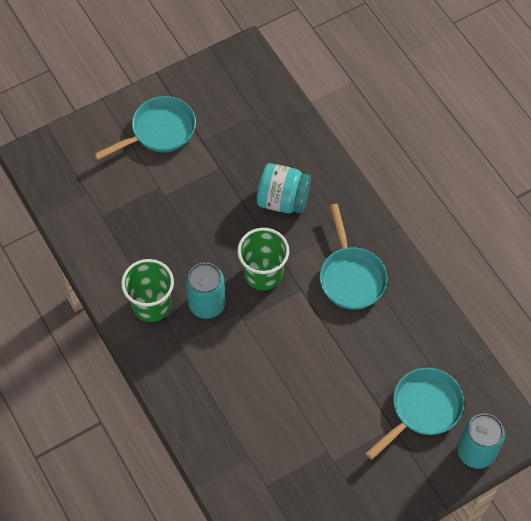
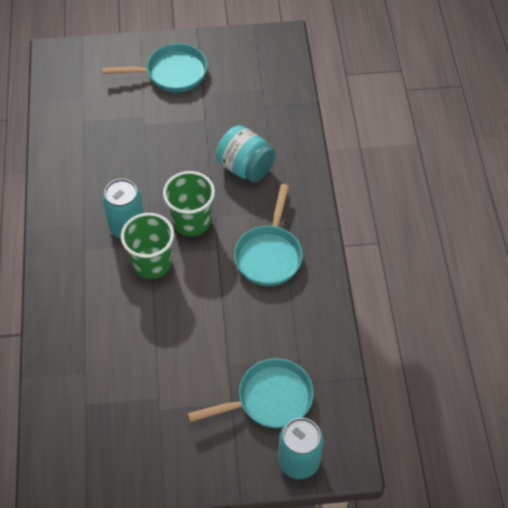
camera: 25 degrees right, 5 degrees down
green cup [121,259,174,322] -> green cup moved to [121,213,174,279]

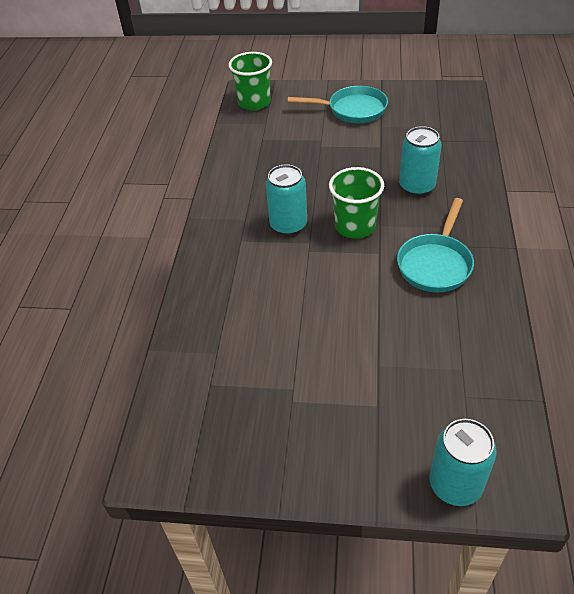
camera: 15 degrees right, 10 degrees down
green cup [121,213,174,279] -> green cup moved to [228,52,272,110]
turquoise pan [187,358,314,428] -> none
turquoise jar [216,125,276,182] -> turquoise can [399,126,442,196]

